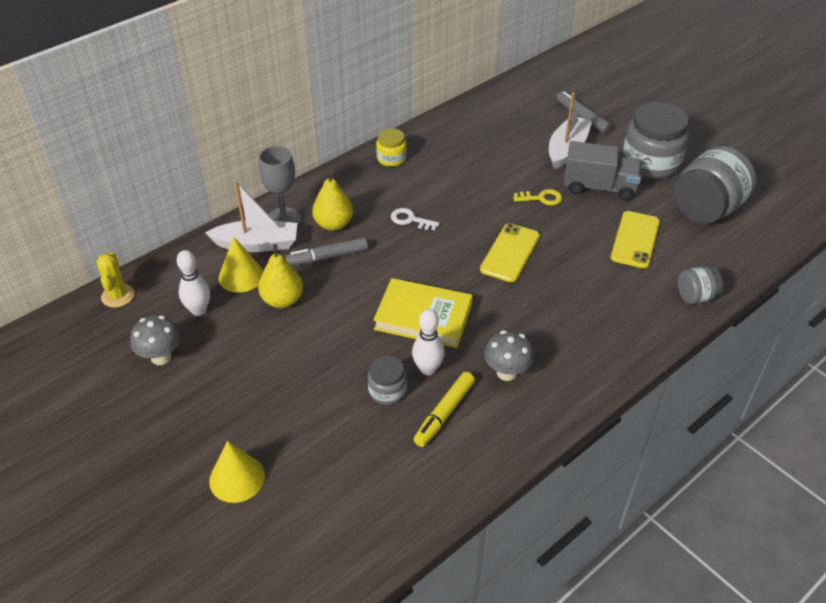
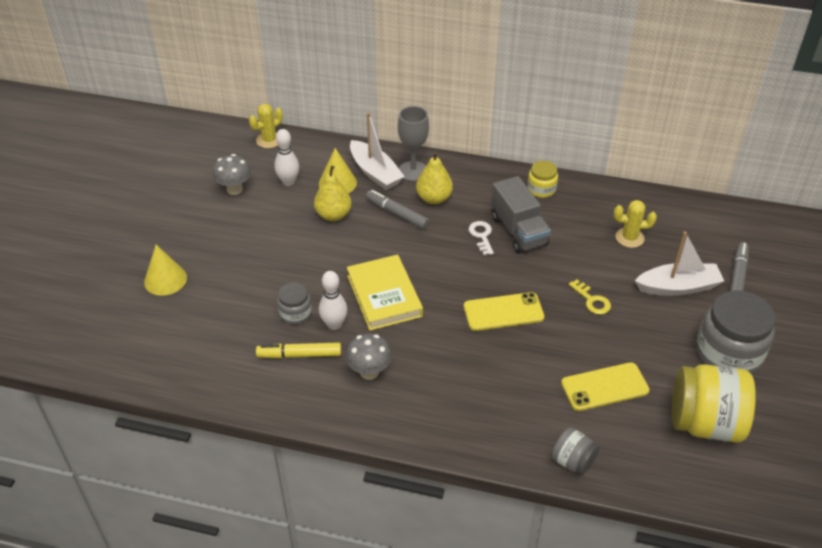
camera: 55 degrees right, 0 degrees up
grey truck [564,141,642,201] -> grey truck moved to [491,176,551,253]
grey jar [674,146,757,224] -> yellow jar [672,364,756,443]
none -> yellow cactus [614,200,657,248]

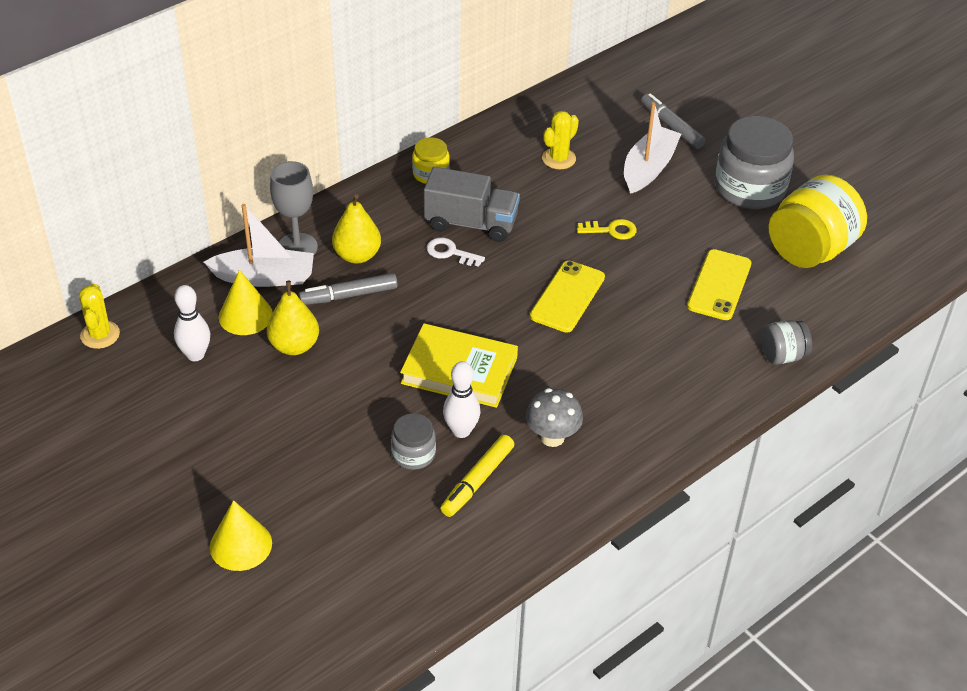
camera: 55 degrees left, 0 degrees up
grey mushroom [213,154,251,195] -> none

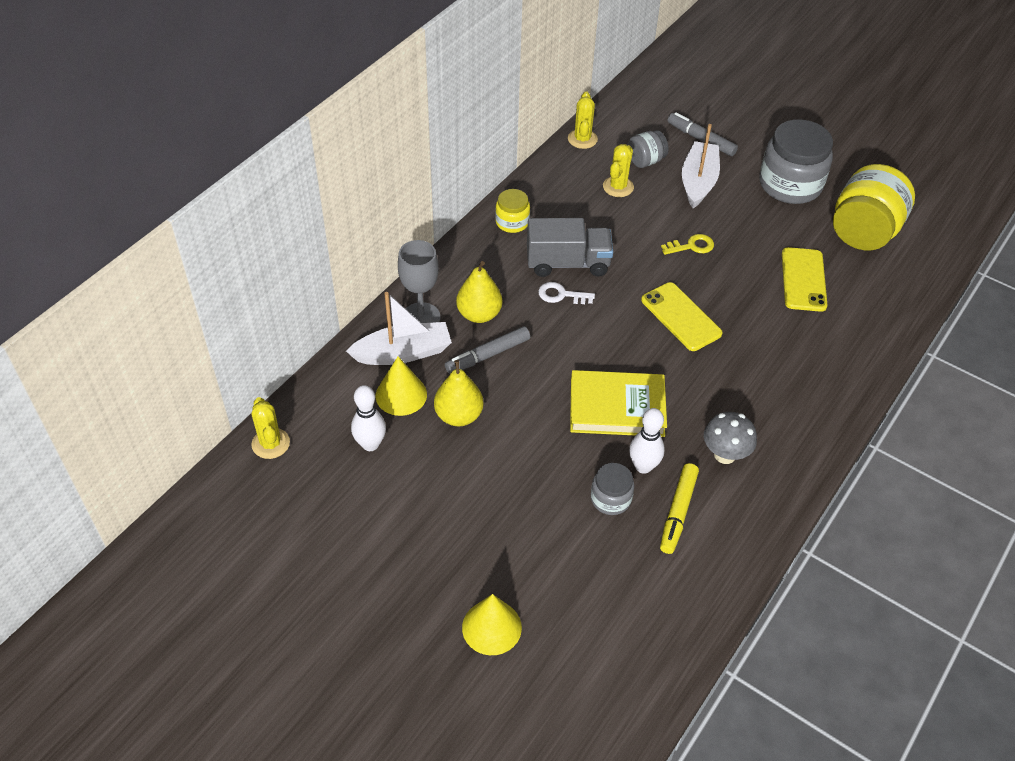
camera: 15 degrees left, 5 degrees up
yellow phone [530,261,605,333] -> yellow phone turned 45 degrees counterclockwise [641,282,723,351]
grey jar [761,320,812,365] -> grey jar moved to [628,130,669,168]
none -> yellow cactus [568,92,598,149]

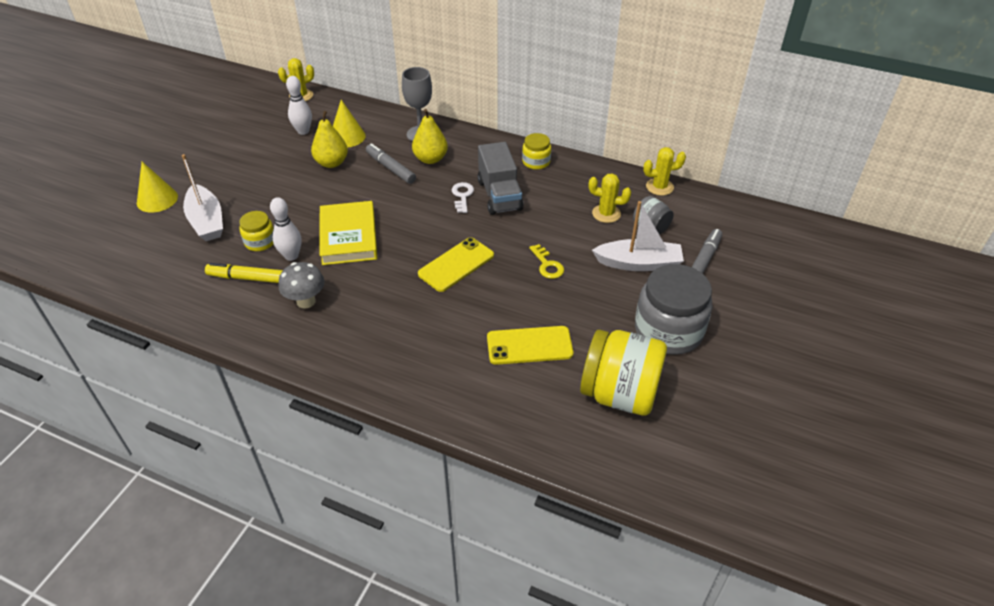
camera: 80 degrees right, 5 degrees down
white boat [346,292,452,365] -> white boat moved to [182,154,223,241]
grey jar [591,463,634,515] -> yellow jar [239,211,274,251]

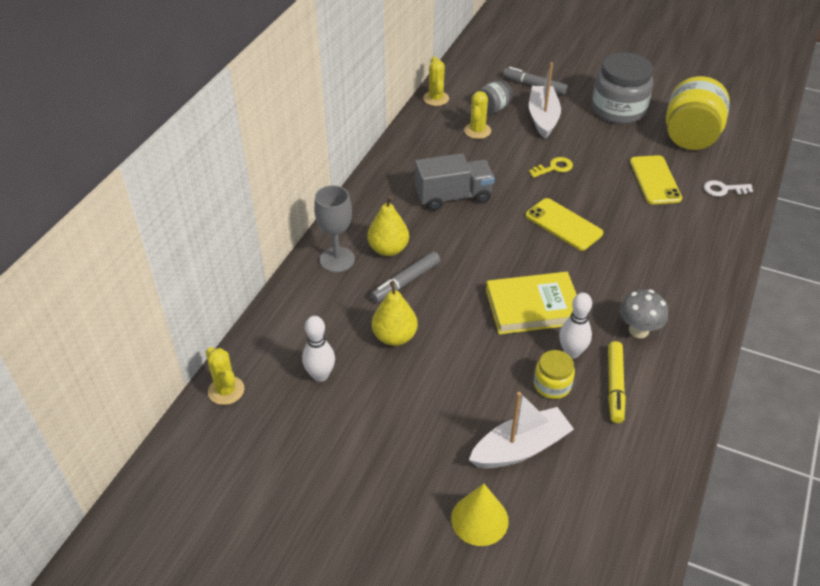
camera: 90 degrees left, 0 degrees up
yellow cone [333,100,366,148] -> none
white key [452,182,474,213] -> white key moved to [704,180,753,197]
yellow jar [522,133,551,170] -> none

